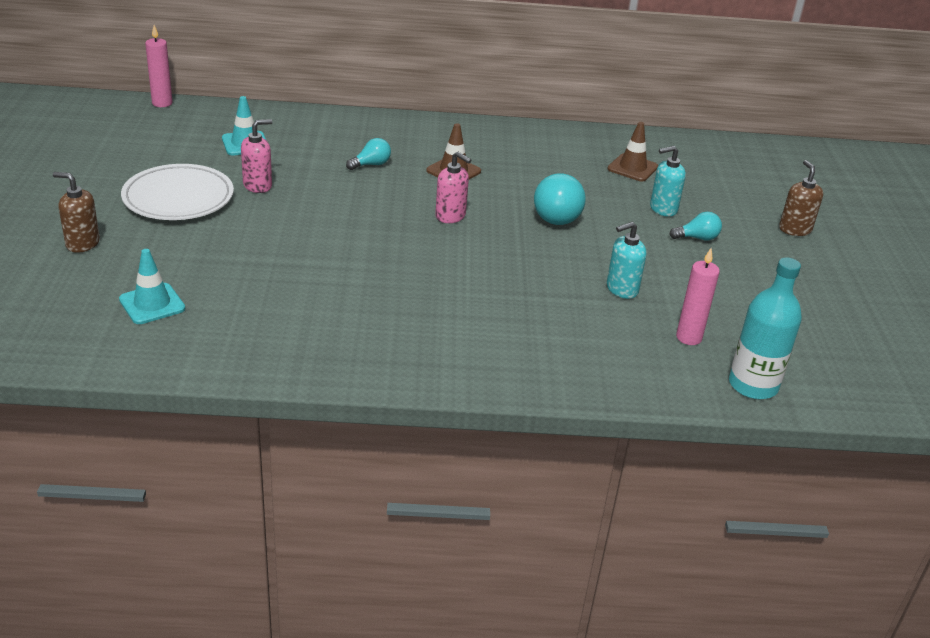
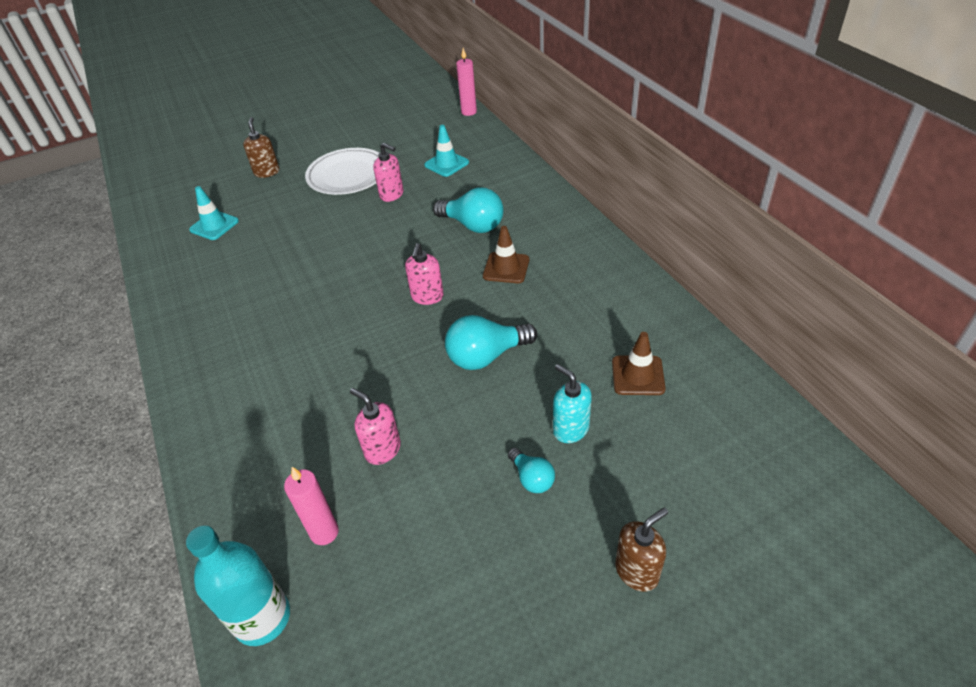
camera: 70 degrees right, 10 degrees up
turquoise light bulb [346,138,391,170] -> turquoise light bulb [433,187,504,233], size x1.79
turquoise soap dispenser [607,222,647,299] -> pink soap dispenser [350,388,401,465]

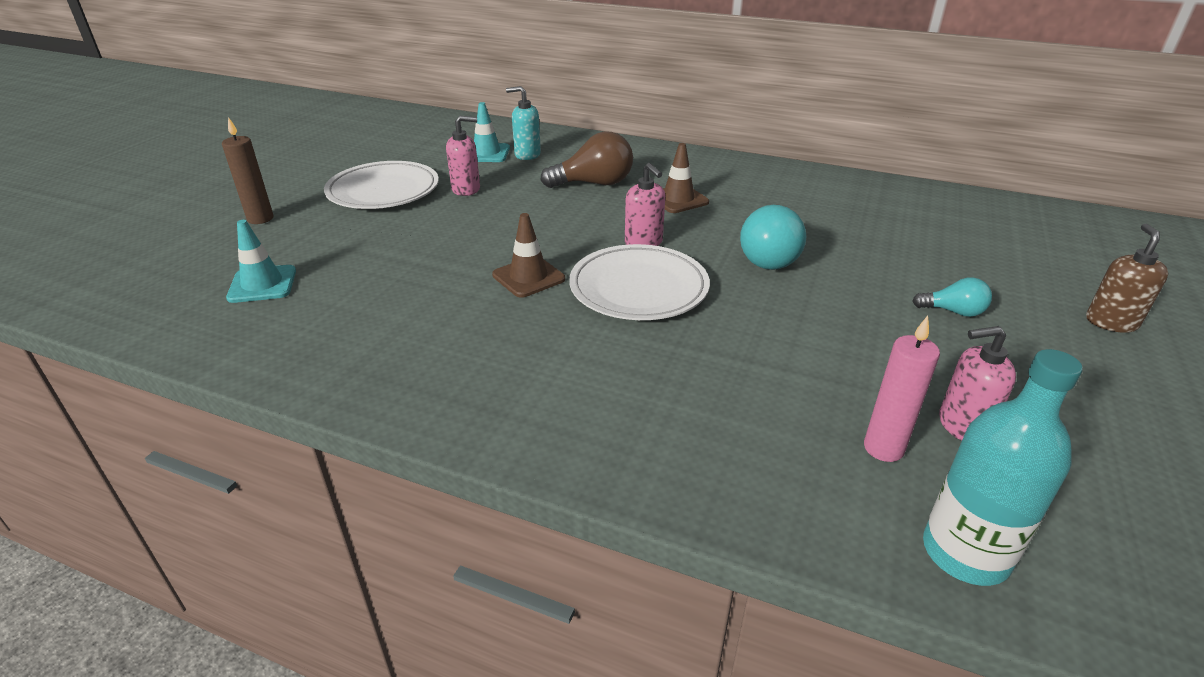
camera: 45 degrees left, 10 degrees down
brown soap dispenser [243,117,280,178] -> brown candle [222,117,274,224]
pink soap dispenser [350,388,401,465] -> pink soap dispenser moved to [939,326,1016,440]
turquoise light bulb [433,187,504,233] -> brown light bulb [540,132,633,188]
pink candle [456,48,477,116] -> none
turquoise soap dispenser [553,364,592,443] -> turquoise soap dispenser moved to [506,86,541,160]
brown traffic cone [612,332,666,395] -> brown traffic cone moved to [492,213,565,298]
none -> white plate [569,244,710,320]

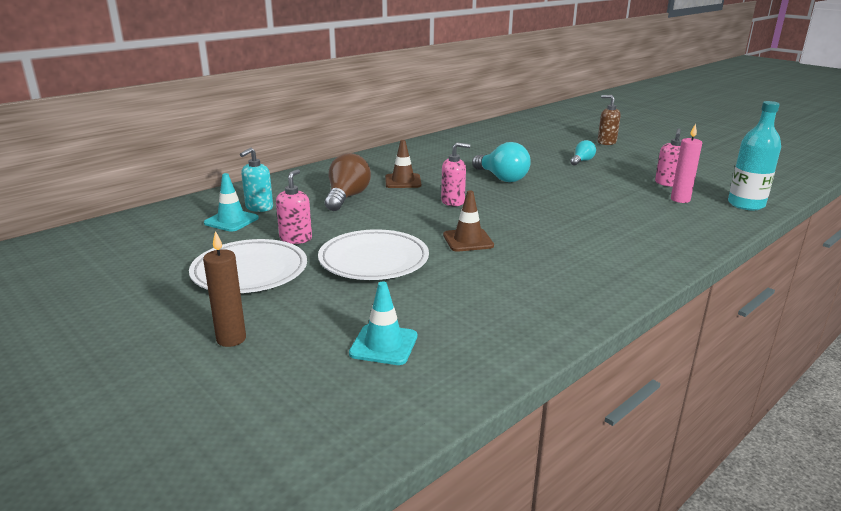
camera: 65 degrees left, 10 degrees down
white plate [569,244,710,320] -> white plate moved to [318,229,429,280]

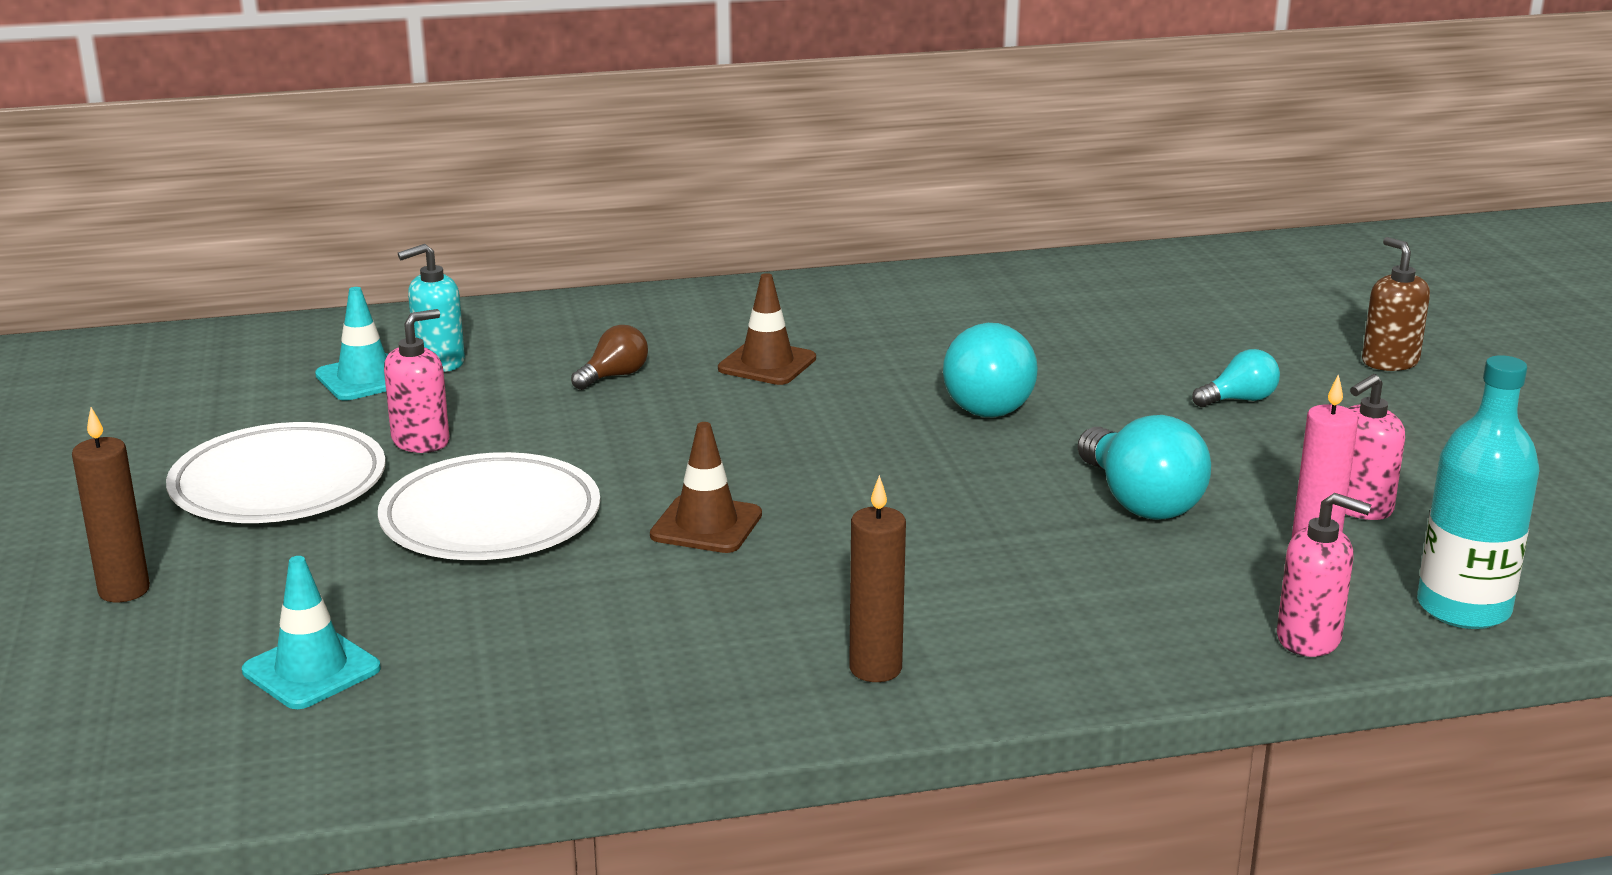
camera: 30 degrees right, 0 degrees up
brown light bulb [325,153,371,211] -> brown light bulb [571,325,648,390], size x0.56
pink soap dispenser [441,142,470,206] -> pink soap dispenser moved to [1277,493,1371,657]
none -> brown candle [849,475,906,682]
none -> turquoise light bulb [1077,415,1211,520]

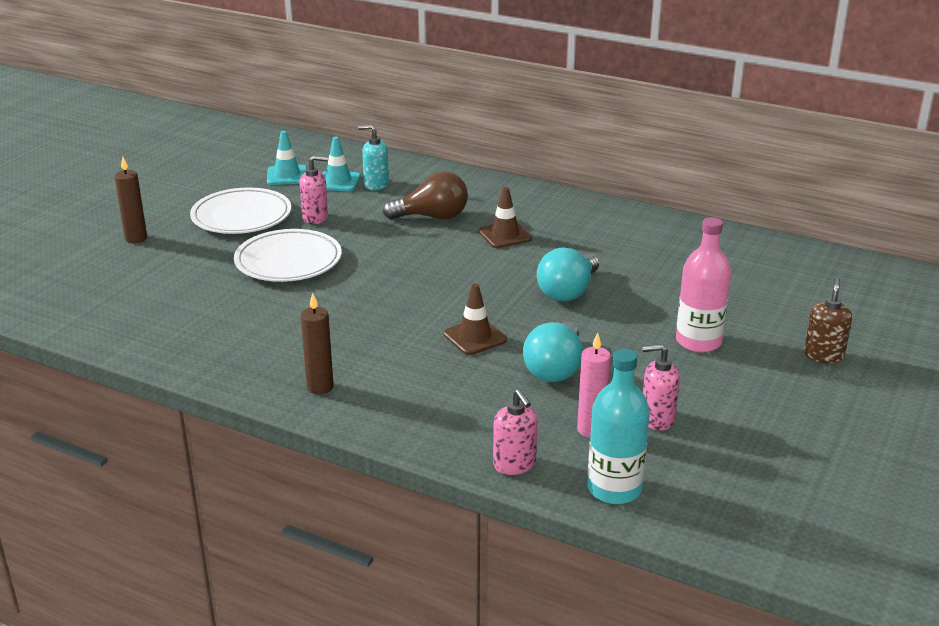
camera: 40 degrees right, 5 degrees up
turquoise traffic cone [242,556,381,709] -> turquoise traffic cone moved to [267,131,307,185]
brown light bulb [571,325,648,390] -> brown light bulb [383,171,468,220], size x1.79
brown traffic cone [650,422,762,553] -> brown traffic cone moved to [443,284,507,355]
turquoise light bulb [1192,349,1280,407] -> pink bottle [676,217,731,353]

